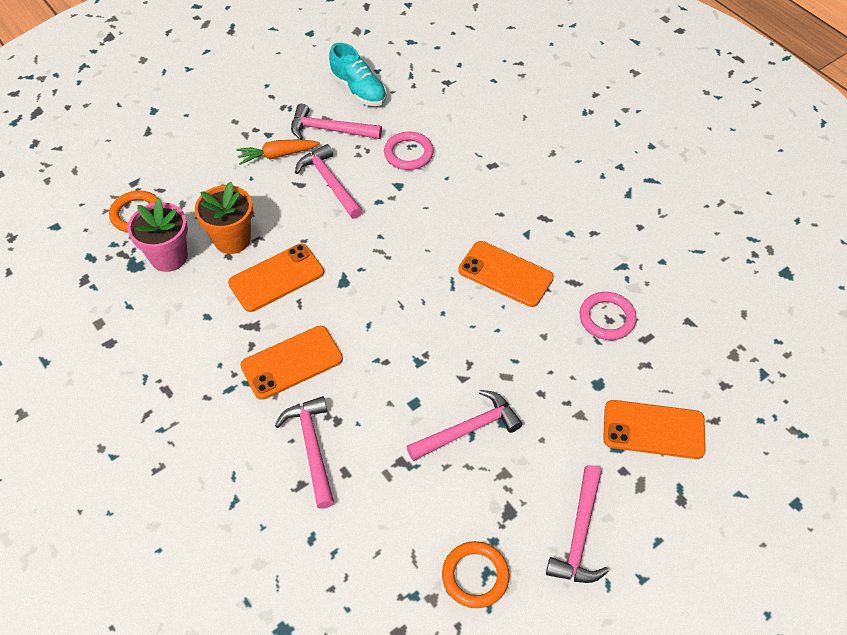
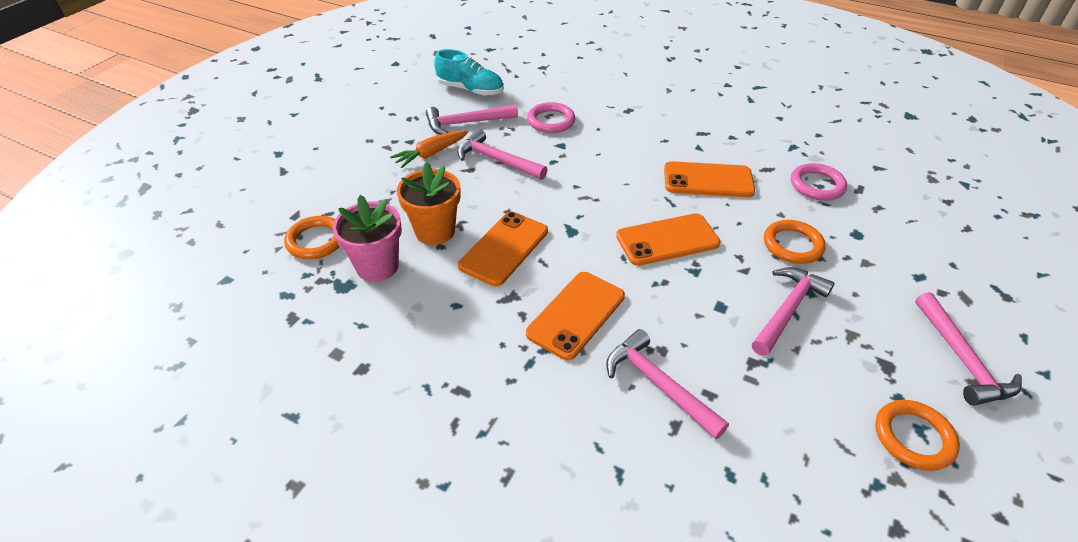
camera: 25 degrees left, 10 degrees down
orange phone [603,400,706,459] -> orange phone moved to [616,213,720,266]
none -> orange ring [764,220,826,264]

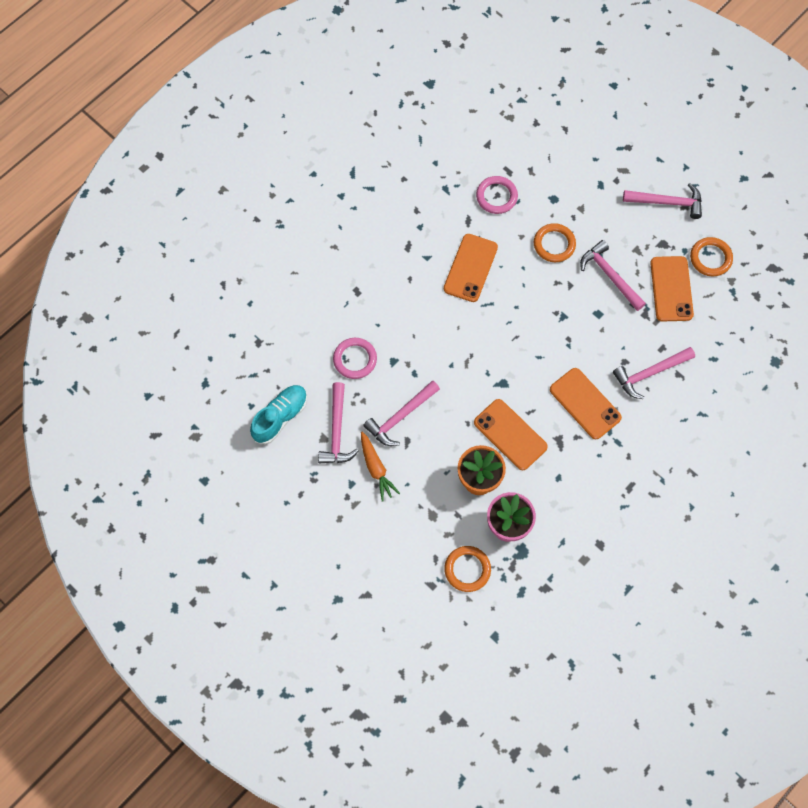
camera: 75 degrees left, 25 degrees up
orange phone [616,213,720,266] -> orange phone moved to [650,256,694,322]

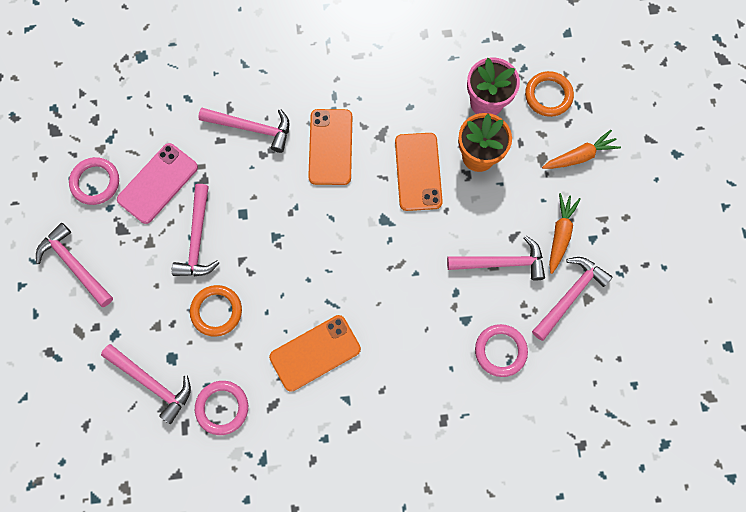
camera: 140 degrees left, 5 degrees up
turquoise shoe [250,385,307,445] -> none
orange phone [650,256,694,322] -> pink phone [117,143,198,224]
orange ring [690,237,733,277] -> pink ring [69,157,119,205]
none -> pink hammer [101,344,191,424]
none -> orange carrot [542,130,621,169]

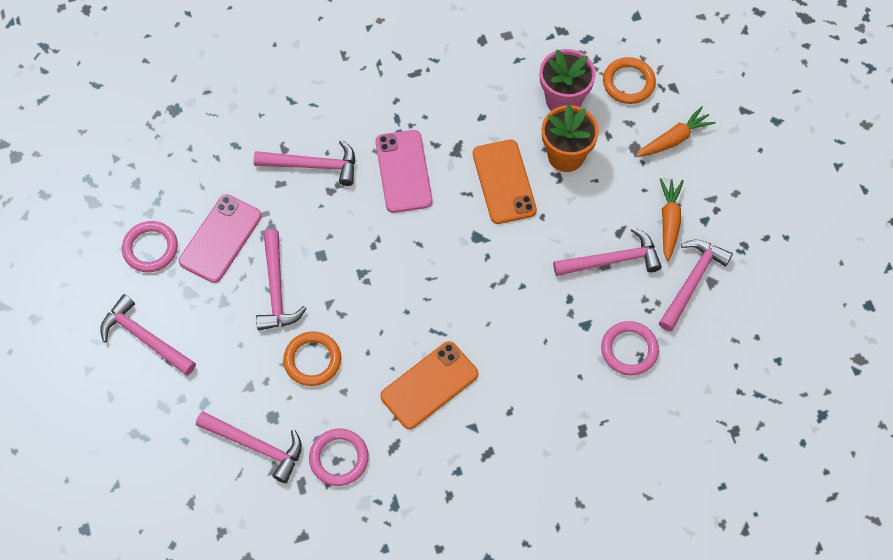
camera: 10 degrees left, 10 degrees down
orange phone [308,109,352,185] -> pink phone [375,130,433,213]

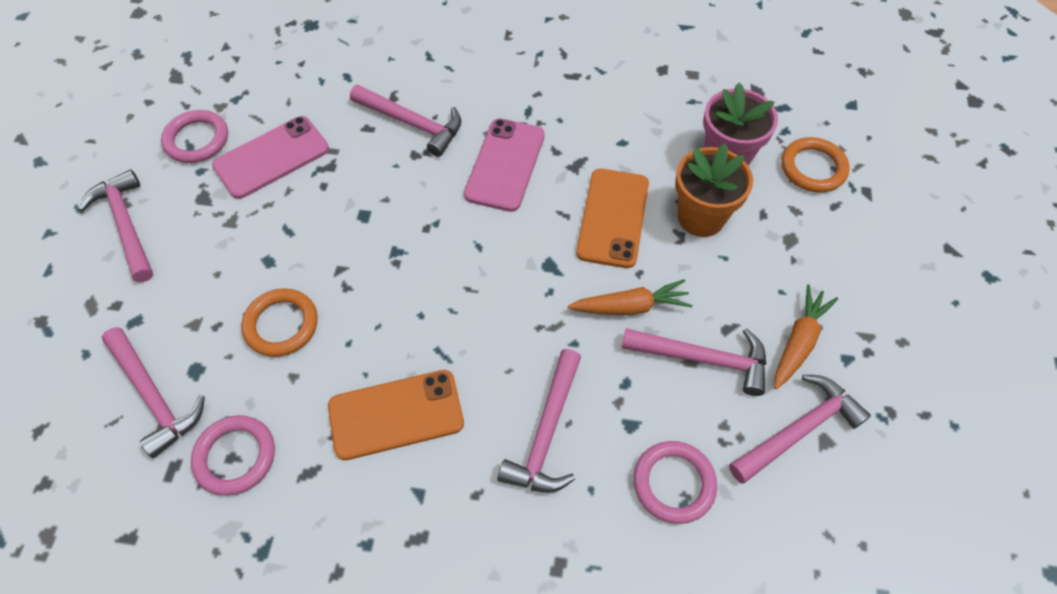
camera: 25 degrees right, 5 degrees down
pink hammer [256,229,307,330] -> pink hammer moved to [497,349,581,493]
orange carrot [636,106,716,157] -> orange carrot moved to [568,279,693,315]

